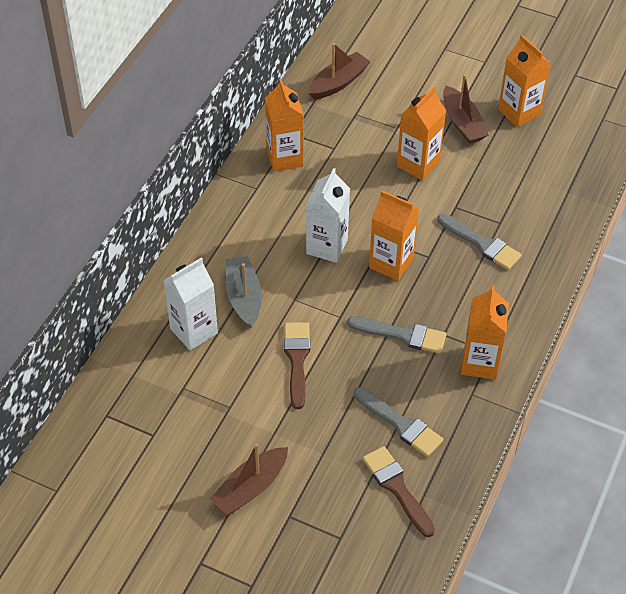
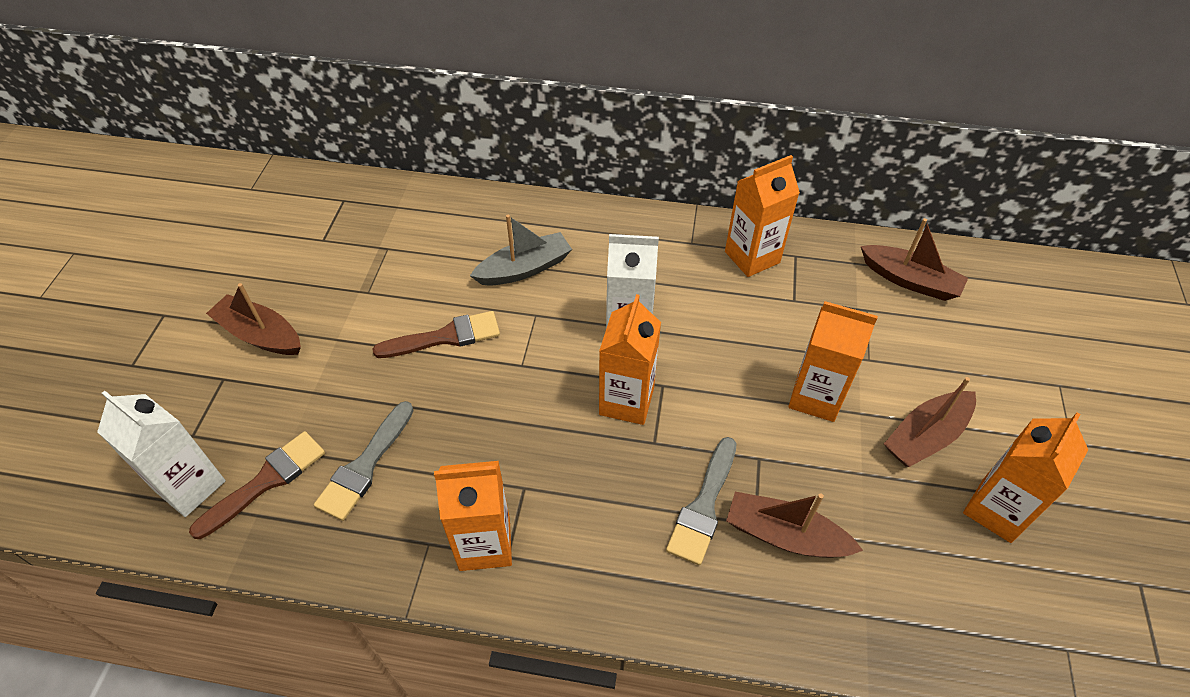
camera: 75 degrees right, 0 degrees up
white carton [163,258,218,350] -> white carton moved to [97,391,226,517]
grey brush [347,316,447,354] -> none
none -> brown boat [726,492,863,558]

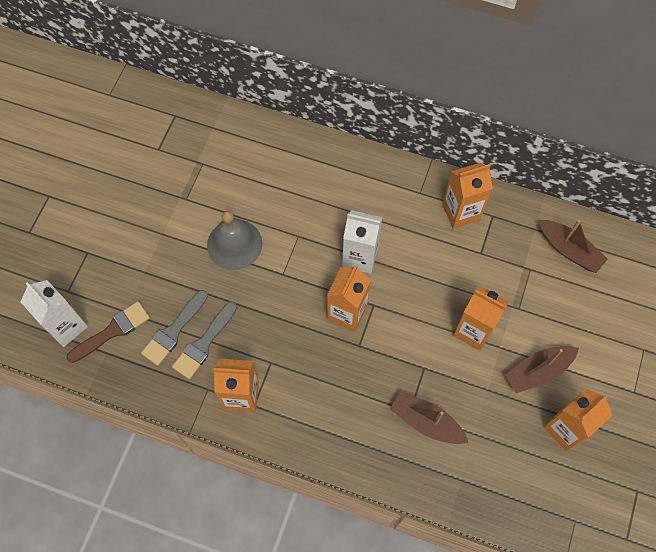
camera: 10 degrees right, 15 degrees up
brown boat [206,283,301,355] -> none
brown brush [373,311,500,358] -> grey bell [207,211,262,270]
grey boat [470,215,572,286] -> none
grey brush [666,437,737,565] -> grey brush moved to [172,302,237,379]

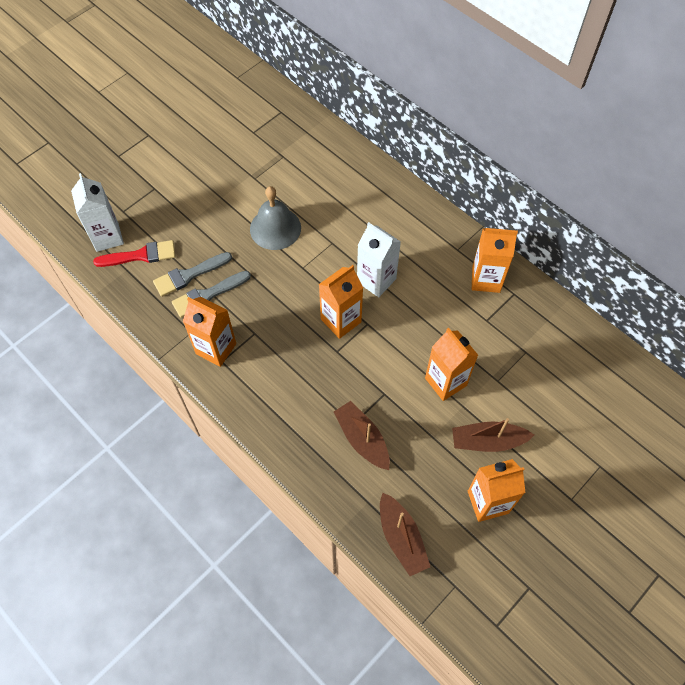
camera: 25 degrees right, 5 degrees down
brown brush [66,301,150,363] -> red brush [93,240,176,267]
brown boat [539,220,608,273] -> brown boat moved to [380,493,430,576]

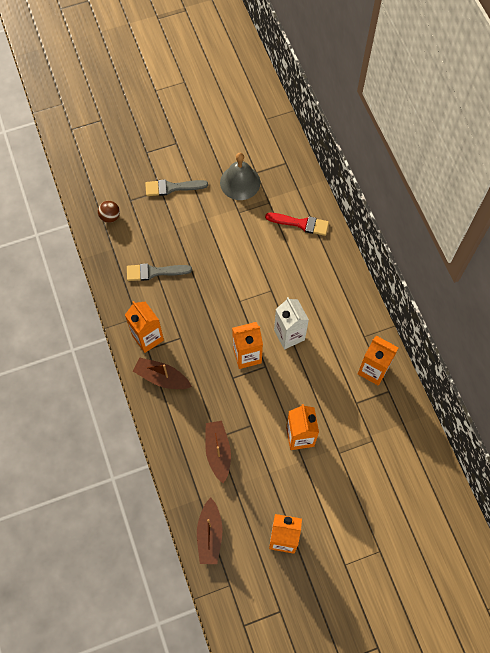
camera: 25 degrees right, 5 degrees up
white carton [71,173,124,252] -> brown ball [98,201,120,223]
red brush [93,240,176,267] -> red brush moved to [265,213,329,236]
grey brush [172,271,251,318] -> grey brush moved to [145,179,208,196]
grey bell [250,186,301,250] -> grey bell moved to [220,153,260,200]
brown boat [452,418,534,452] -> brown boat moved to [133,358,192,389]

